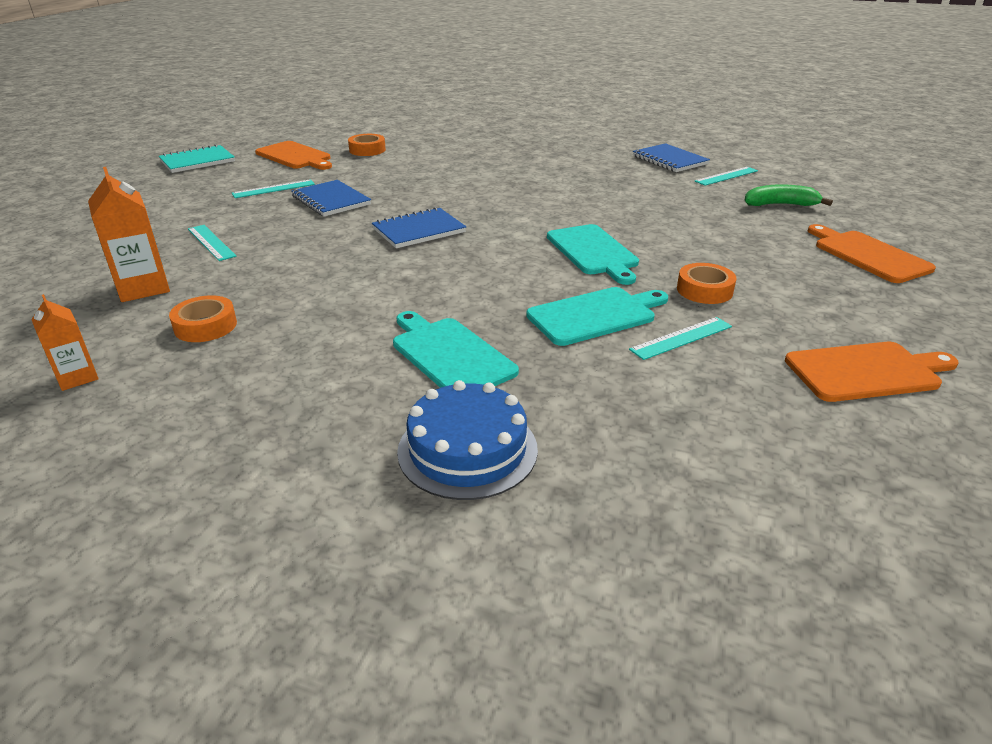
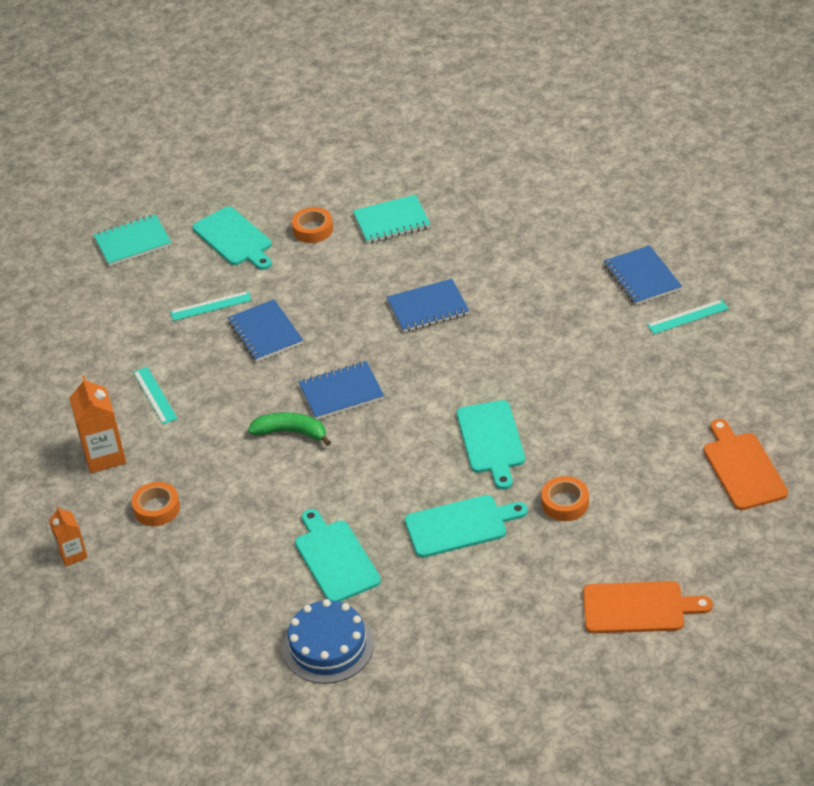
camera: 15 degrees right, 10 degrees up
orange cutting board [255,141,332,170] -> turquoise cutting board [192,207,272,270]
turquoise ruler [629,317,732,360] -> none
green banana [745,184,833,206] -> green banana moved to [248,412,331,446]
none -> turquoise notebook [353,195,430,243]
none -> blue notebook [387,279,469,332]

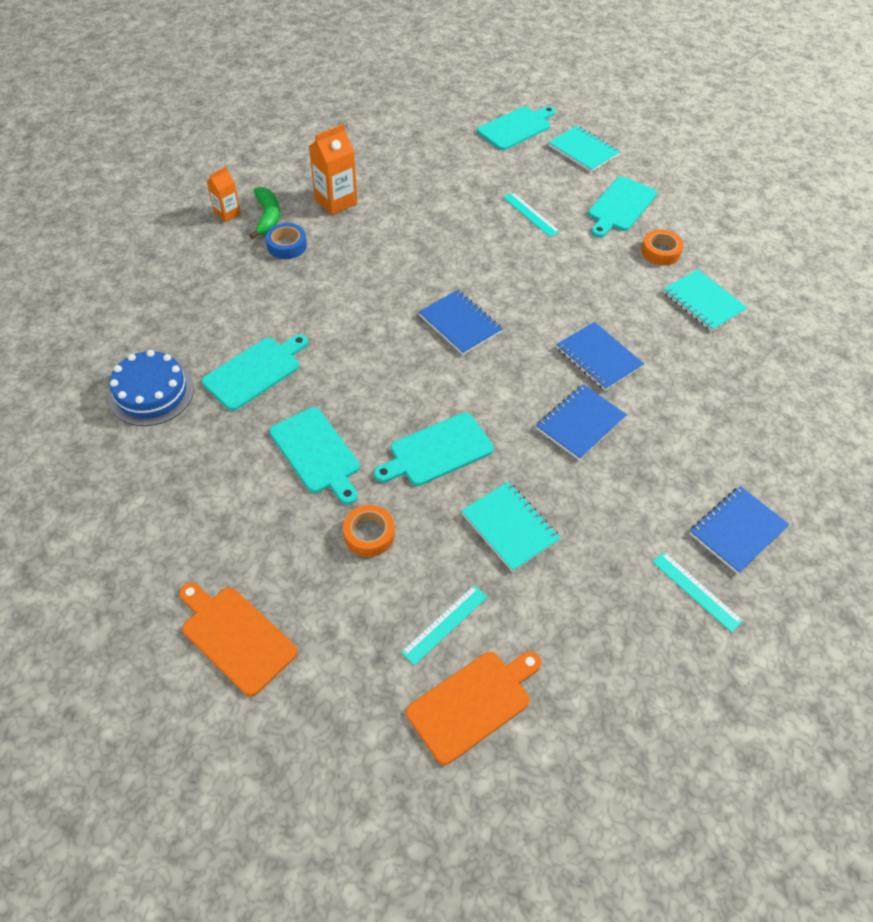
camera: 65 degrees right, 10 degrees up
orange tape [132,482,180,526] -> blue tape [266,223,307,259]
turquoise ruler [133,367,178,424] -> turquoise ruler moved to [401,585,487,666]
blue notebook [227,299,303,362] -> blue notebook moved to [536,384,627,460]
green banana [248,412,331,446] -> green banana moved to [249,187,280,239]
orange cutting board [583,581,713,633] -> orange cutting board turned 150 degrees clockwise [179,582,298,696]
none -> turquoise notebook [461,481,561,572]
none -> turquoise cutting board [477,106,556,150]

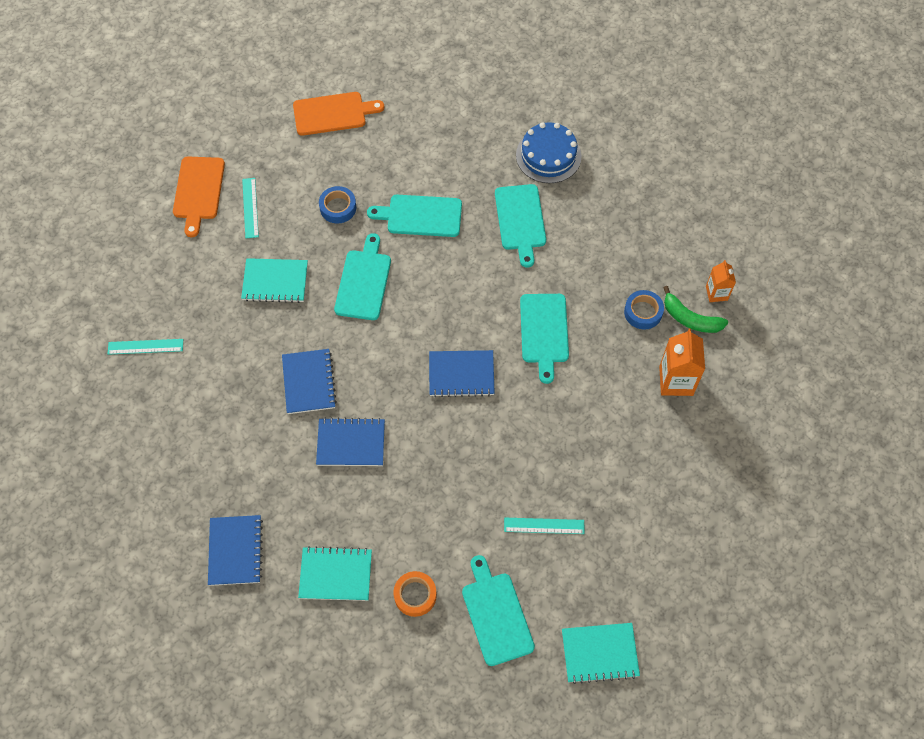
camera: 130 degrees right, 10 degrees up
orange tape [343,505,395,557] -> blue tape [319,186,356,224]
turquoise cutting board [477,106,556,150] -> turquoise cutting board moved to [520,294,569,384]
blue notebook [689,486,790,574] -> blue notebook moved to [208,515,263,586]

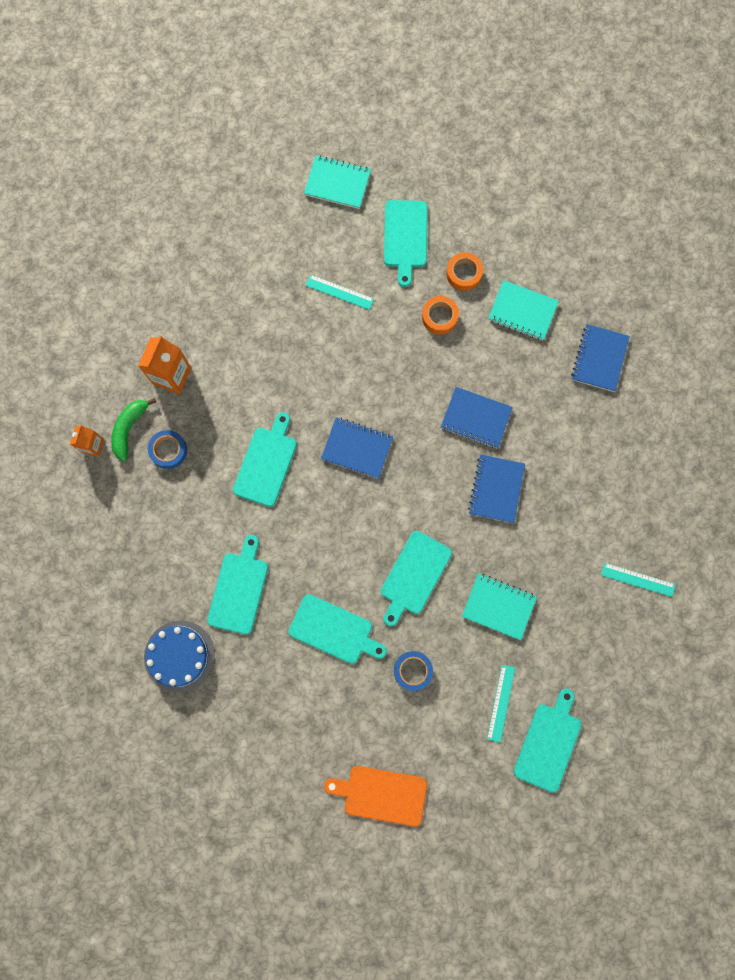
camera: 160 degrees left, 15 degrees up
orange cutting board [173,157,225,237] -> turquoise cutting board [514,689,582,793]
green banana [663,286,728,333] -> green banana turned 120 degrees counterclockwise [111,398,156,462]
none -> orange tape [422,296,459,335]

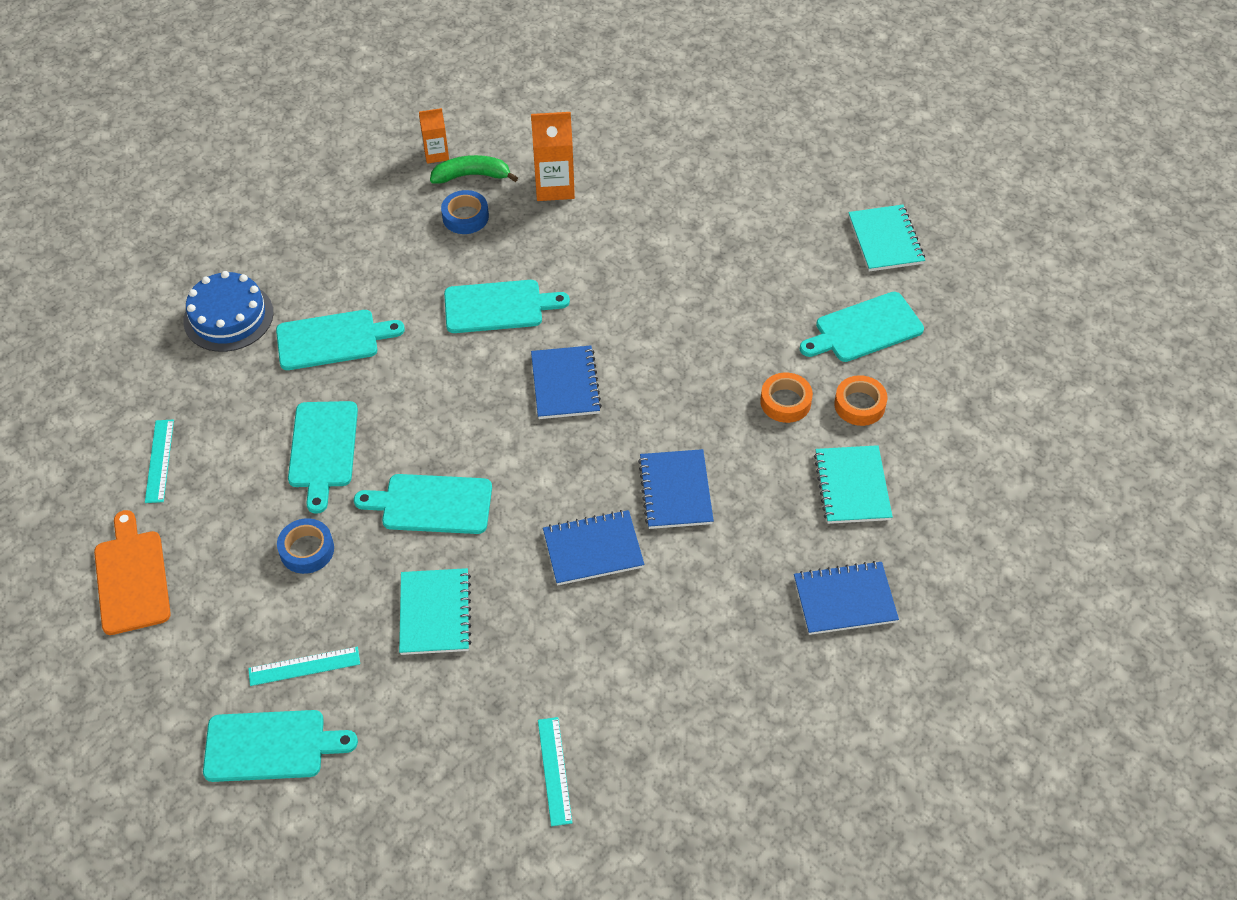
camera: 65 degrees right, 25 degrees down
turquoise ruler [305,275,374,310] -> turquoise ruler moved to [145,420,174,503]

